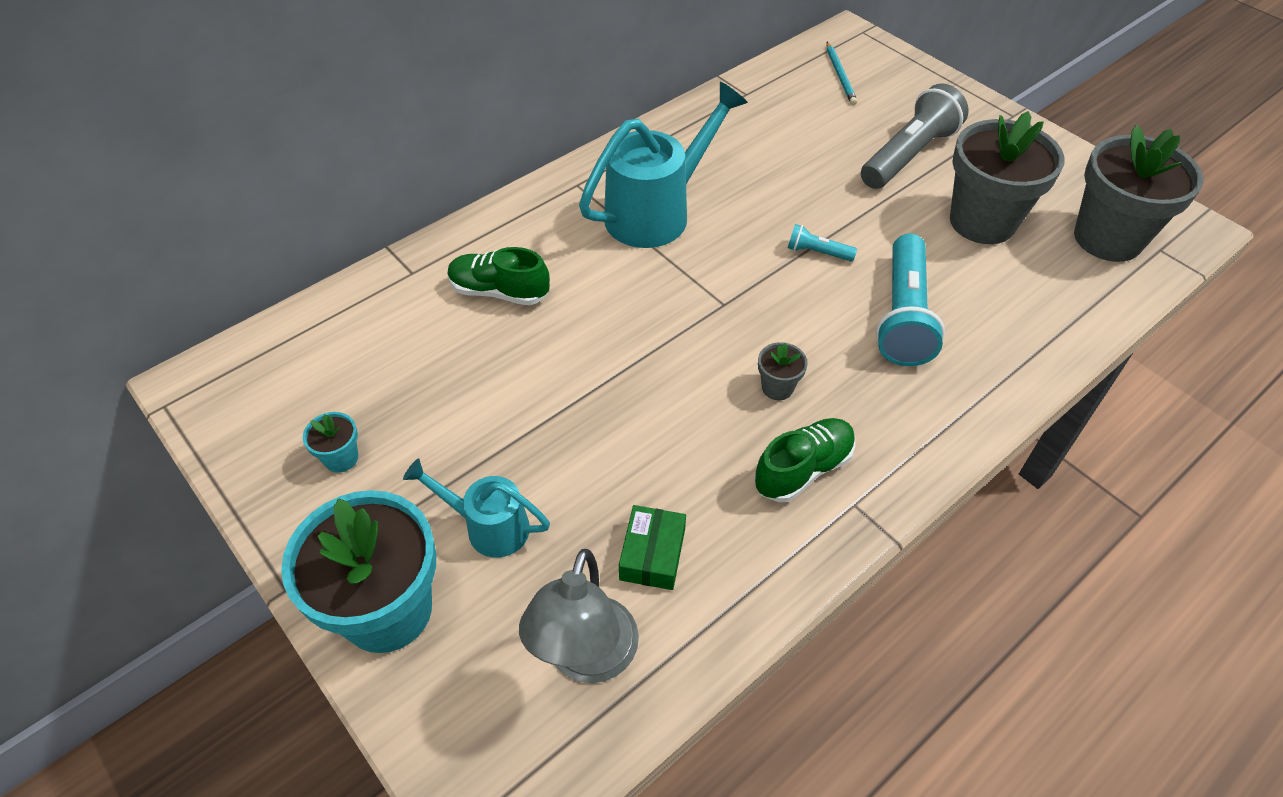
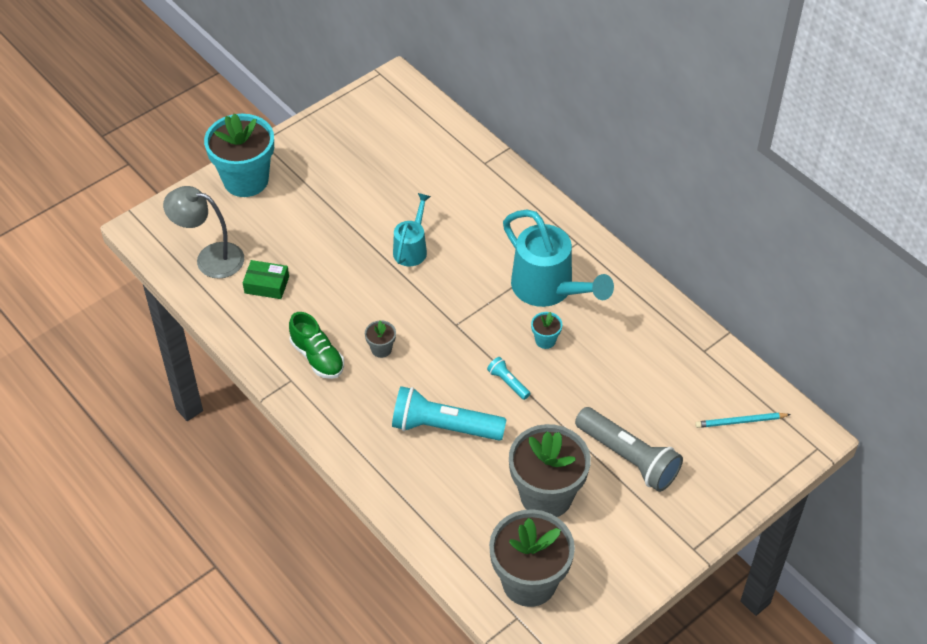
camera: 90 degrees right, 0 degrees up
turquoise flower pot [303,412,358,473] -> turquoise flower pot moved to [531,312,562,349]
turquoise watering can [403,458,550,558] -> turquoise watering can moved to [393,193,431,266]
green shoe [447,247,550,305] -> none
turquoise flashlight [788,224,857,261] -> turquoise flashlight turned 60 degrees counterclockwise [487,357,530,400]

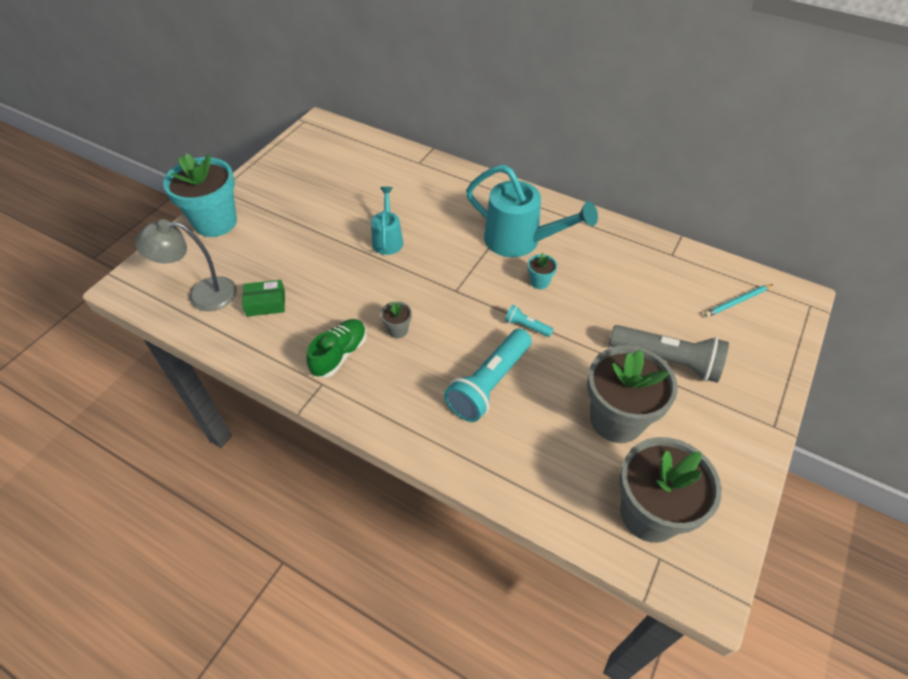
camera: 20 degrees left, 0 degrees up
green shoe [289,312,344,379] -> green shoe turned 90 degrees counterclockwise [306,319,367,378]
turquoise flashlight [392,386,507,441] -> turquoise flashlight turned 45 degrees counterclockwise [444,329,532,422]

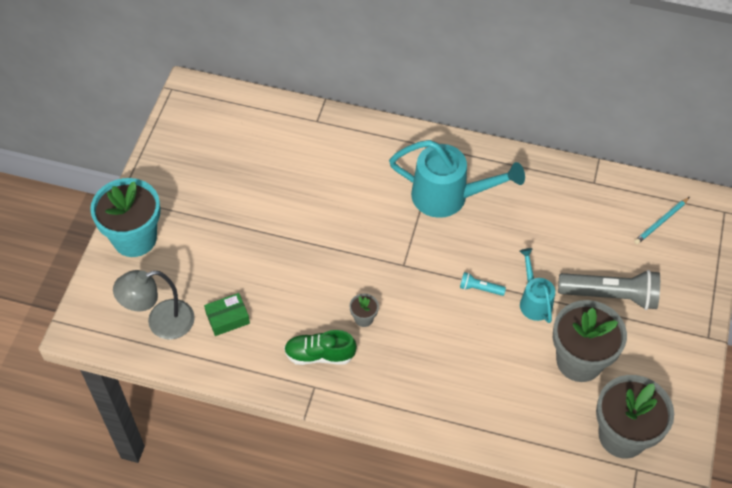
camera: 15 degrees left, 5 degrees up
green shoe [306,319,367,378] -> green shoe turned 105 degrees counterclockwise [284,330,357,365]
turquoise watering can [371,187,403,255] -> turquoise watering can moved to [520,248,555,323]
turquoise flashlight [444,329,532,422] -> none
turquoise flower pot [528,253,557,289] -> none

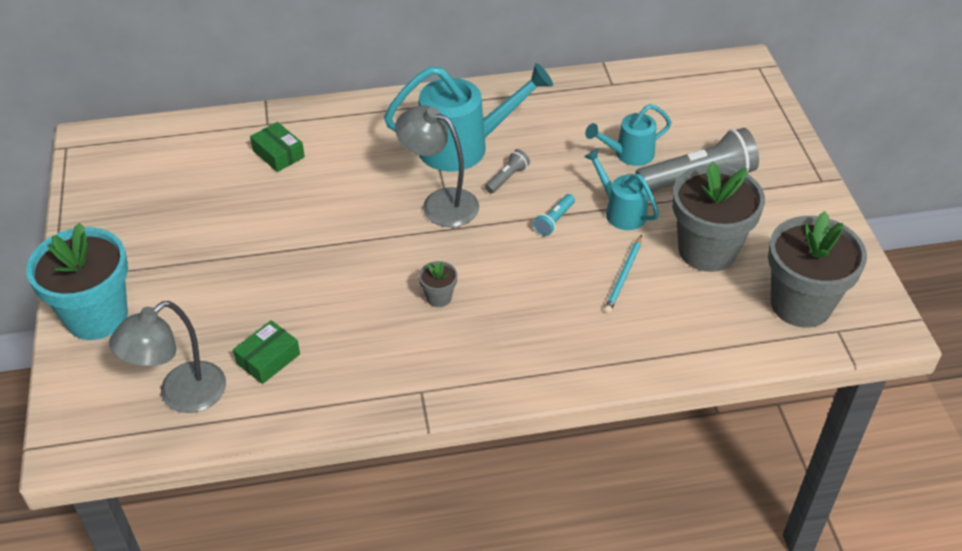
camera: 25 degrees left, 10 degrees down
green shoe [284,330,357,365] -> none
turquoise flashlight [460,272,506,296] -> turquoise flashlight turned 45 degrees counterclockwise [533,194,575,236]
turquoise pencil [634,197,690,244] -> turquoise pencil moved to [604,235,642,314]
none -> green box [250,122,305,172]
none -> grey lamp [395,105,479,227]
none -> grey flashlight [485,149,530,194]
none -> turquoise watering can [585,104,672,166]

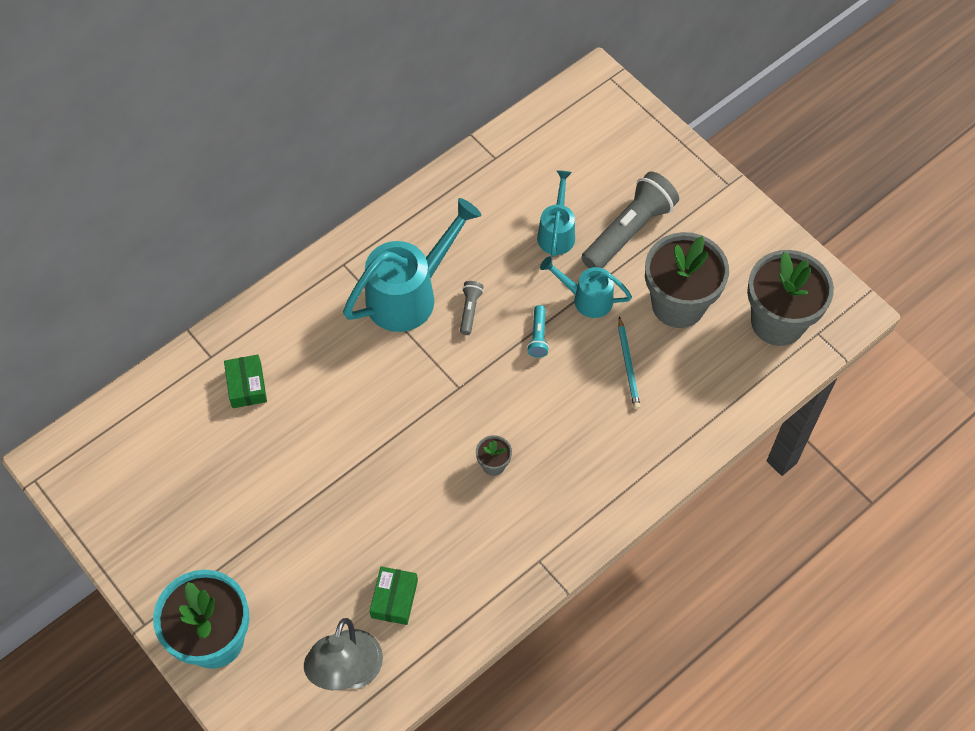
camera: 30 degrees left, 15 degrees up
green box [250,122,305,172] -> green box turned 60 degrees clockwise [224,355,267,408]
grey lamp [395,105,479,227] -> none
turquoise watering can [585,104,672,166] -> turquoise watering can turned 150 degrees clockwise [537,170,575,257]

